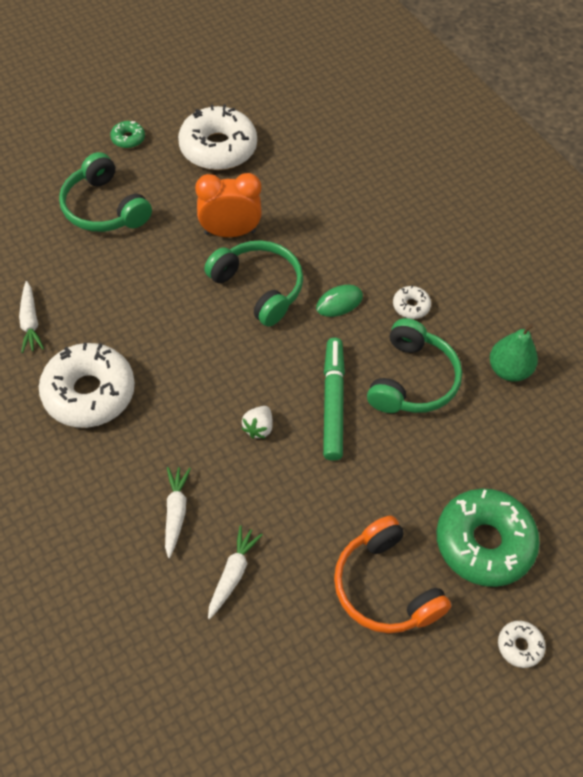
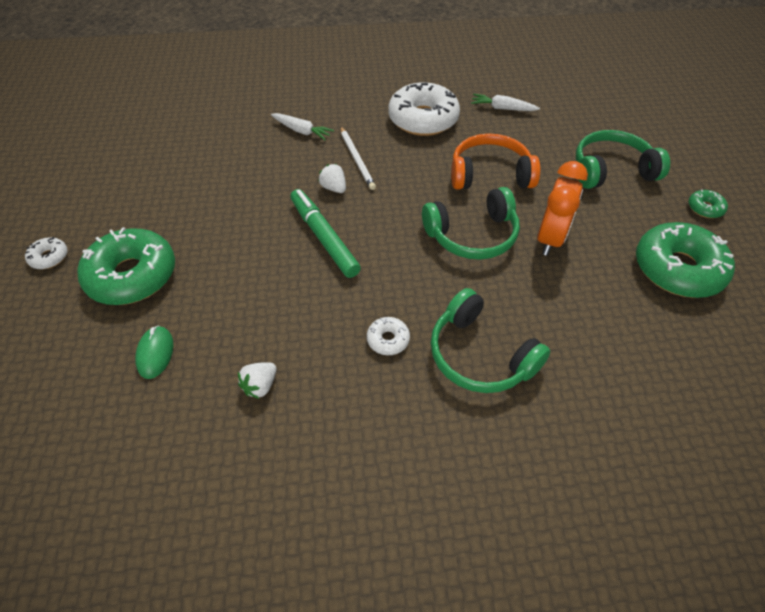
camera: 120 degrees right, 5 degrees down
white donut [178,104,257,170] -> green donut [636,222,735,298]
white carrot [208,525,263,619] -> none
green mouse [316,285,363,317] -> green mouse moved to [135,326,173,379]
green marker [323,338,345,461] -> green marker turned 150 degrees counterclockwise [291,189,361,278]
orange headphones [334,516,451,633] -> orange headphones moved to [451,134,540,190]
green headphones [367,318,462,413] -> green headphones moved to [431,288,550,393]
green pear [490,323,538,382] -> white strawberry [238,362,276,399]
none -> white pencil [340,126,376,190]

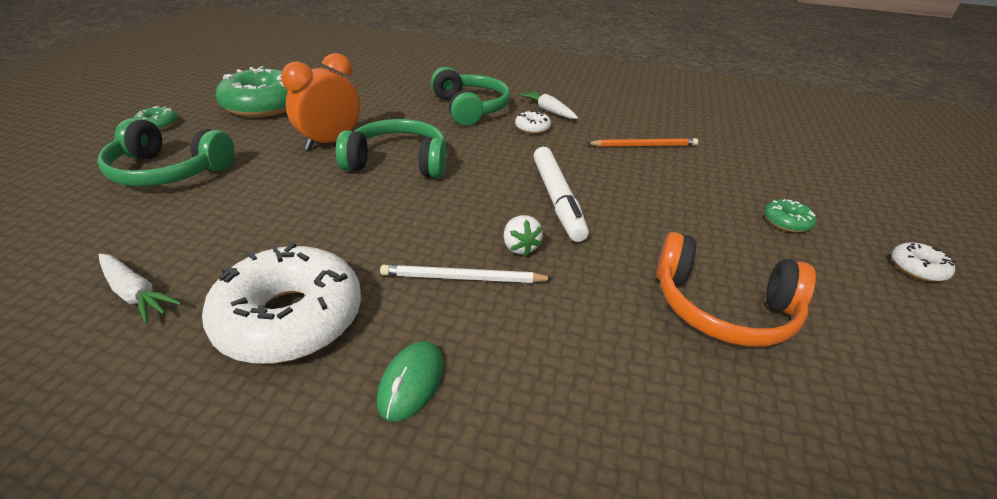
camera: 160 degrees left, 15 degrees down
green donut [77,227,175,305] -> green donut [764,199,816,232], size x0.44
green mouse [135,326,173,379] -> green mouse moved to [377,341,444,422]
white strawberry [238,362,276,399] -> none
white carrot [271,113,334,140] -> white carrot moved to [519,90,578,119]
green marker [291,189,361,278] -> white marker [533,147,589,242]
white pencil [340,126,376,190] -> white pencil turned 90 degrees counterclockwise [380,265,554,283]
orange headphones [451,134,540,190] -> orange headphones moved to [656,232,816,347]
none -> orange pencil [586,138,698,147]

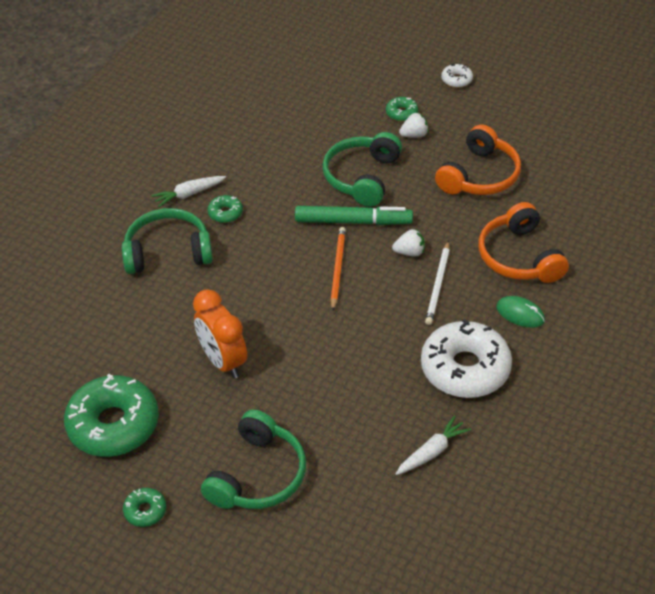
camera: 75 degrees left, 10 degrees up
green headphones [336,119,446,178] -> green headphones moved to [322,132,402,207]
white donut [515,111,551,134] -> green donut [208,195,243,223]
white marker [533,147,589,242] -> green marker [295,206,413,225]
orange pencil [586,138,698,147] -> orange pencil moved to [330,227,346,311]
none -> white strawberry [399,112,429,137]
none -> orange headphones [479,202,569,283]

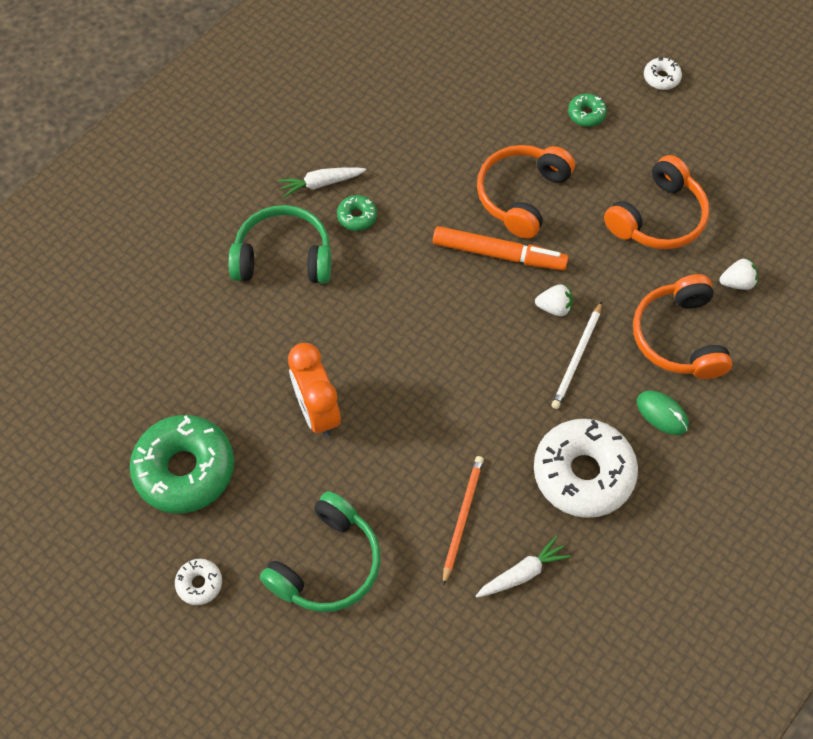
camera: 10 degrees right, 15 degrees up
green donut [123,488,166,527] -> white donut [175,559,222,605]
green marker [295,206,413,225] -> orange marker [433,226,569,270]
green headphones [322,132,402,207] -> orange headphones [477,145,575,239]
orange pencil [330,227,346,311] -> orange pencil moved to [443,456,484,586]
white strawberry [399,112,429,137] -> white strawberry moved to [719,258,758,290]

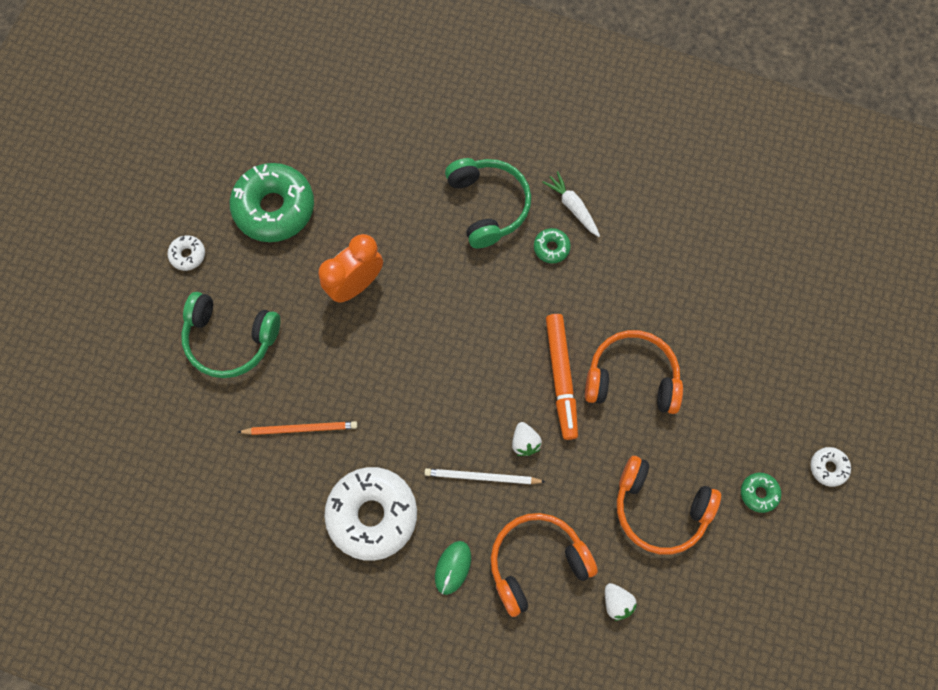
camera: 70 degrees right, 10 degrees up
white carrot [476,535,571,598] -> none
green donut [568,94,607,127] -> green donut moved to [741,473,781,513]

